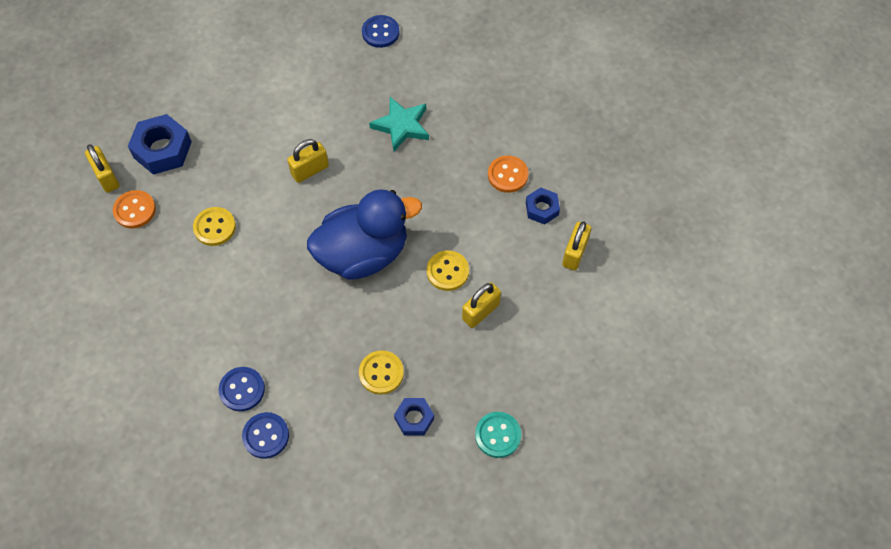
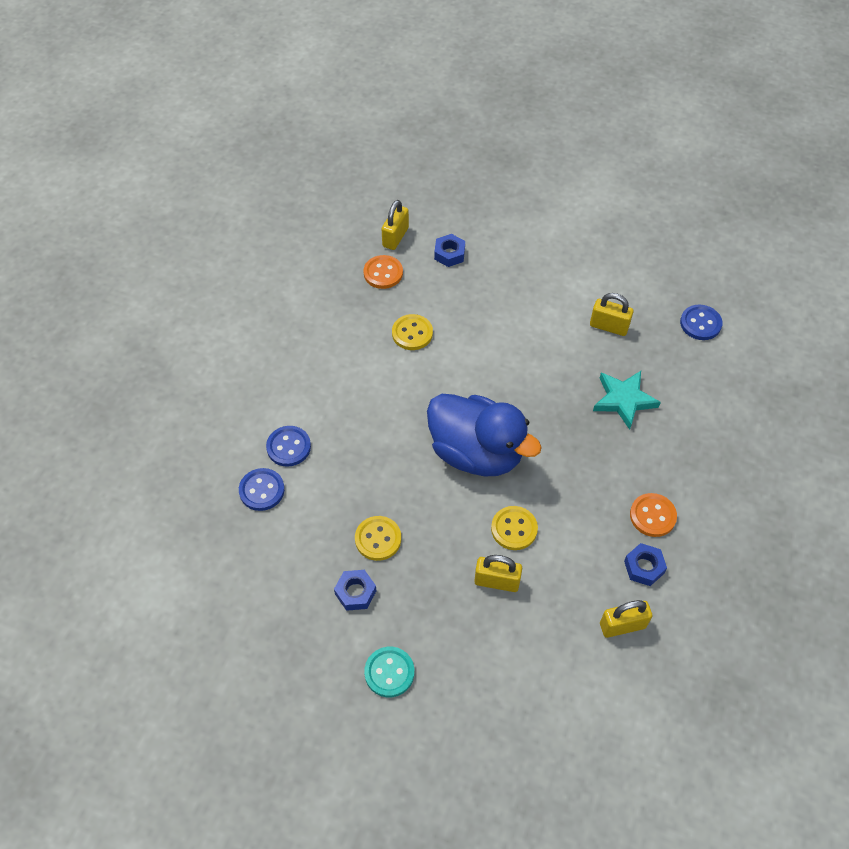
camera: 55 degrees right, 5 degrees down
blue nut [128,114,192,174] -> blue nut [434,234,465,267], size x0.59
yellow padlock [287,139,329,183] -> yellow padlock moved to [590,293,634,336]

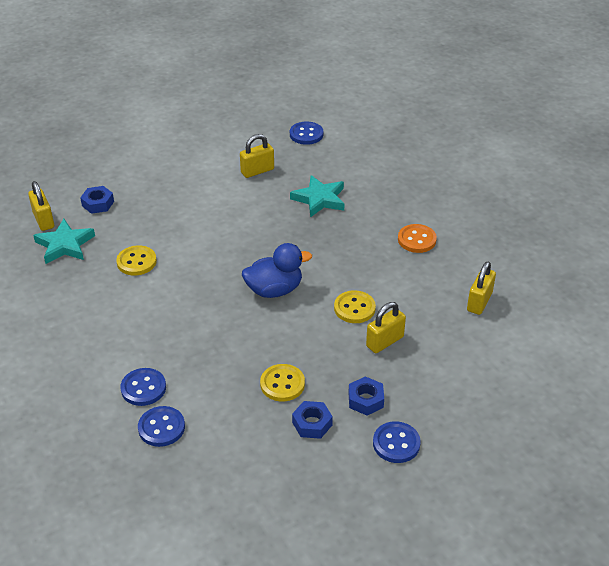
camera: 50 degrees left, 15 degrees down
orange button [363,255,403,289] -> turquoise star [33,219,95,264]
turquoise button [364,647,414,697] -> blue button [373,421,421,463]
blue duck [427,394,542,476] -> blue duck [242,243,312,298], size x0.64
blue nut [624,543,667,586] -> blue nut moved to [348,376,384,415]

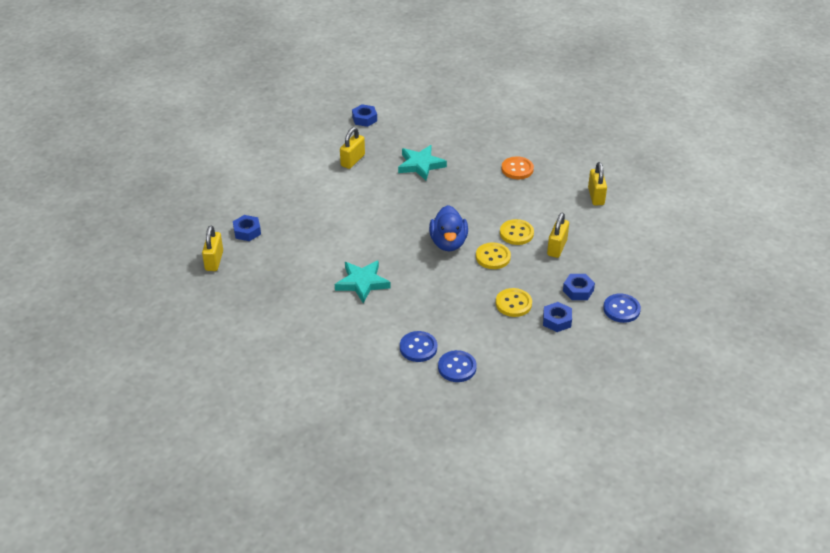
camera: 30 degrees left, 0 degrees up
yellow padlock [28,181,54,231] -> yellow padlock turned 60 degrees clockwise [202,226,223,271]
turquoise star [33,219,95,264] -> turquoise star moved to [335,260,390,303]
yellow button [116,245,157,276] -> yellow button moved to [476,243,511,269]
blue duck [242,243,312,298] -> blue duck turned 135 degrees clockwise [429,205,468,251]
blue button [290,121,323,145] -> blue nut [352,104,377,127]

